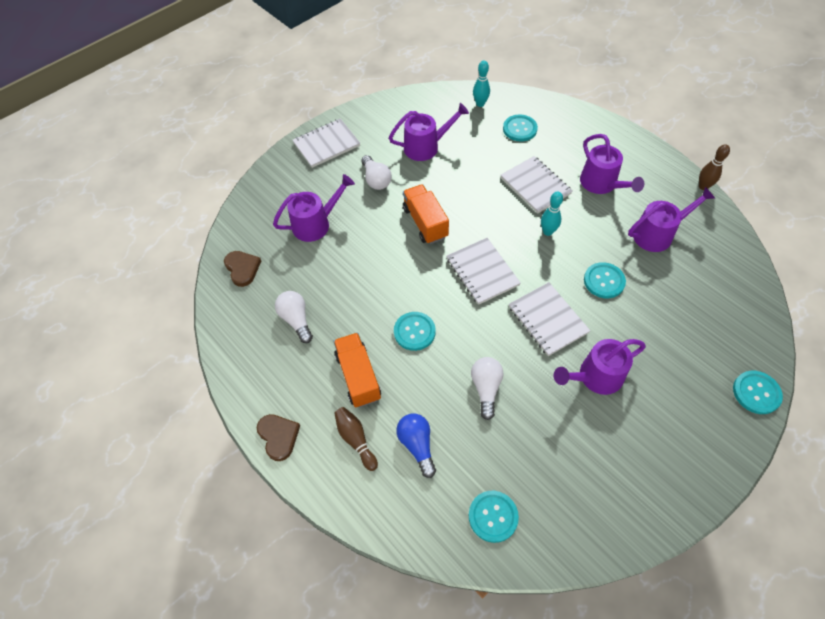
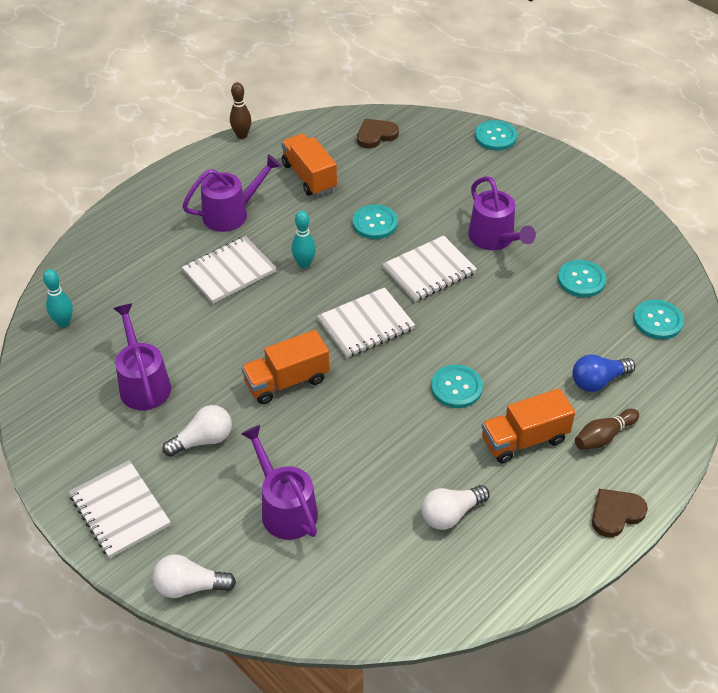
camera: 95 degrees left, 10 degrees down
brown heart [224,251,261,287] -> brown heart moved to [357,119,399,148]
white light bulb [471,357,503,420] -> white light bulb moved to [153,554,236,598]
turquoise button [503,114,538,142] -> turquoise button moved to [558,260,606,297]
purple watering can [628,187,715,252] -> orange truck [281,134,337,196]

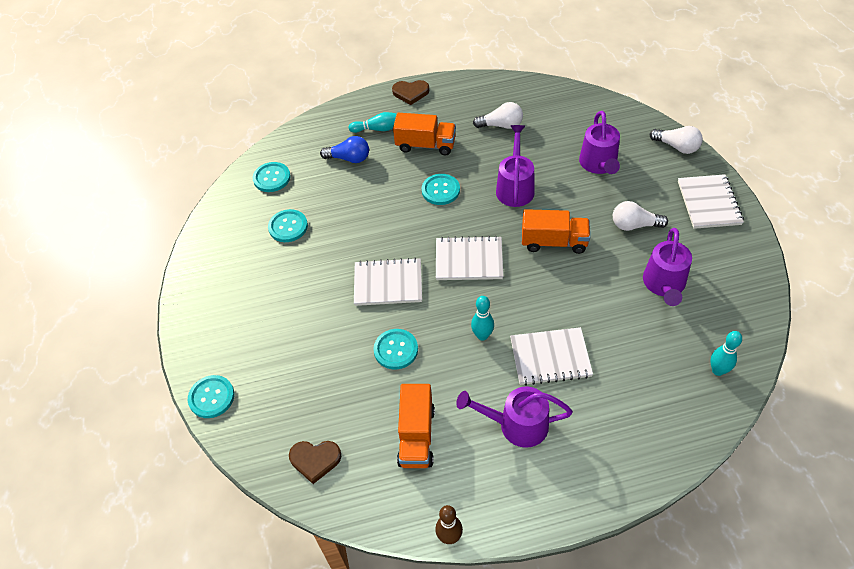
camera: 145 degrees left, 5 degrees up
purple watering can [468,176,536,250] -> purple watering can moved to [496,125,535,207]
brown bowling pin [575,409,639,450] -> turquoise bowling pin [349,112,397,133]

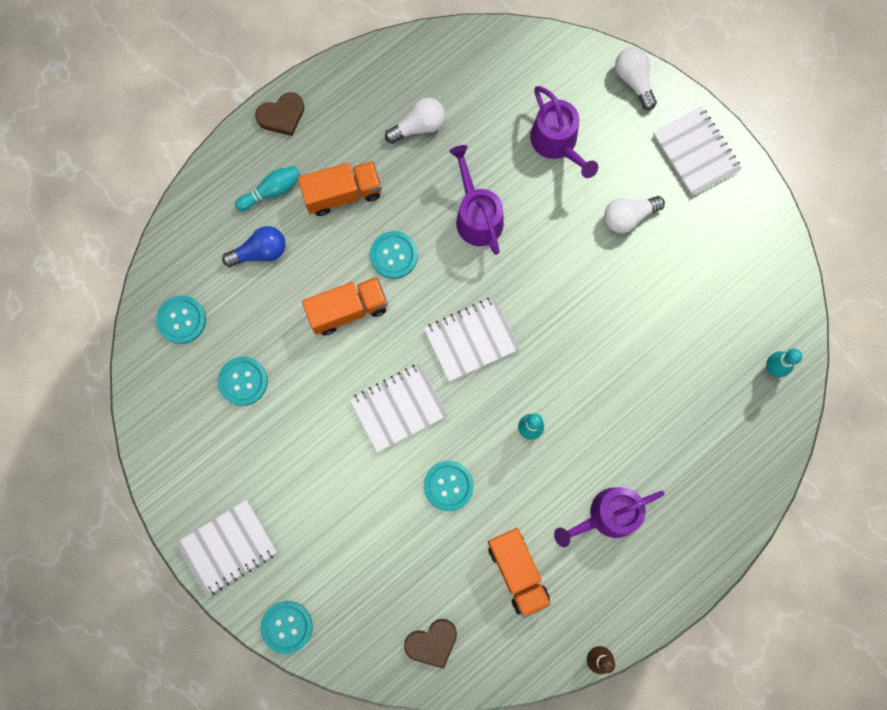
camera: 30 degrees left, 25 degrees up
white notebook [510,327,593,386] -> white notebook moved to [176,500,277,596]
orange truck [522,209,590,254] -> orange truck moved to [302,277,388,335]
purple watering can [643,228,692,306] -> none
white light bulb [650,126,703,154] -> white light bulb turned 120 degrees counterclockwise [615,47,657,110]

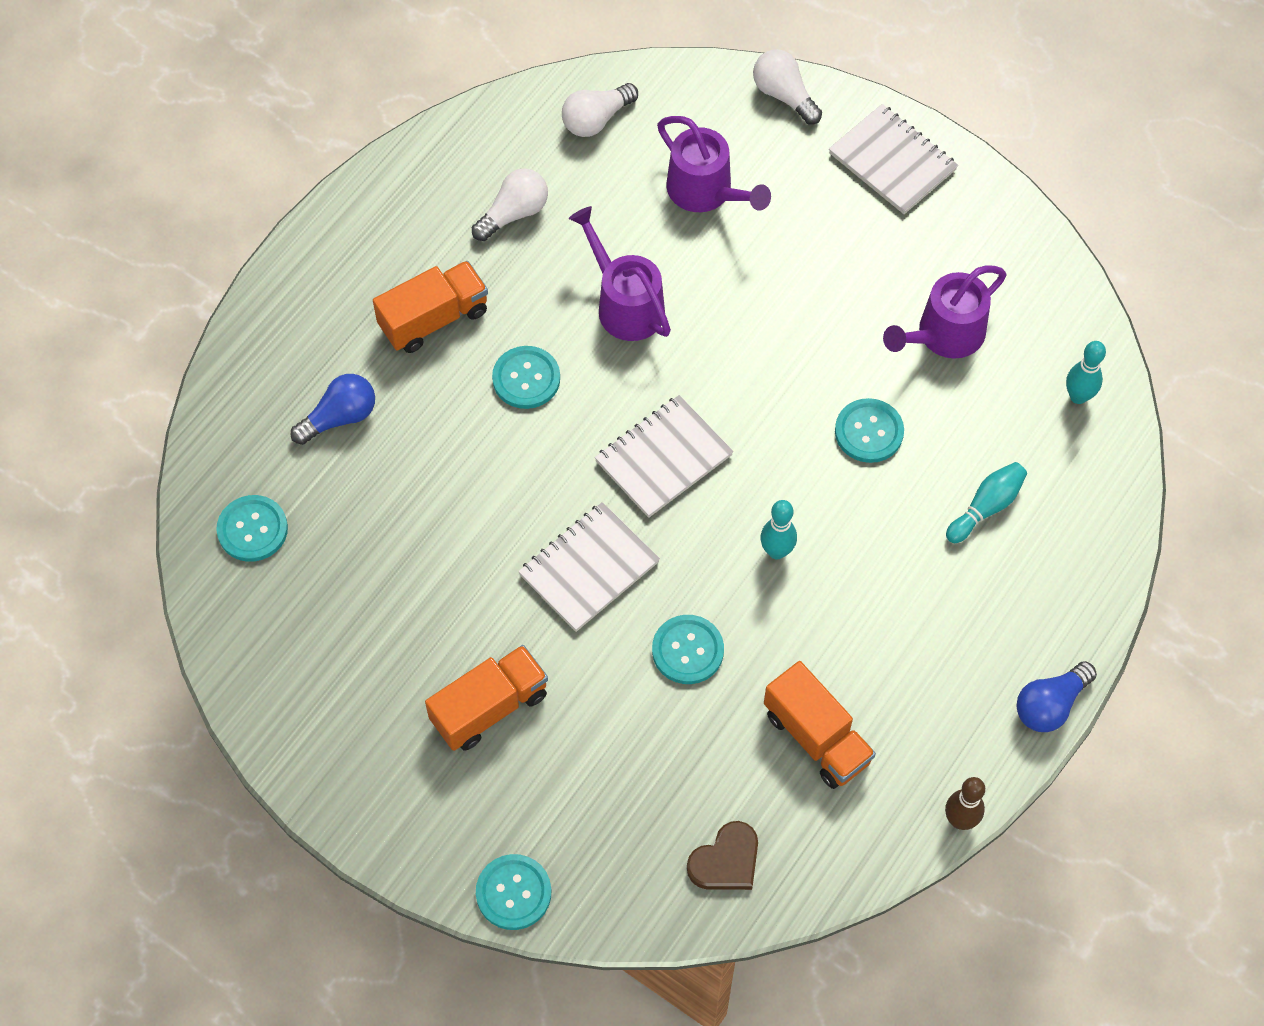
camera: 15 degrees left, 15 degrees down
white notebook [176,500,277,596] -> none
turquoise button [218,357,268,406] -> turquoise button moved to [835,398,904,463]
turquoise bowling pin [235,166,301,211] -> turquoise bowling pin moved to [946,462,1027,543]
brown heart [255,92,304,136] -> none
orange truck [302,277,388,335] -> orange truck moved to [425,645,548,751]
purple watering can [554,487,665,547] -> purple watering can moved to [883,266,1007,359]
white light bulb [604,196,665,233] -> white light bulb moved to [562,83,638,137]
none -> blue light bulb [1016,661,1097,732]

